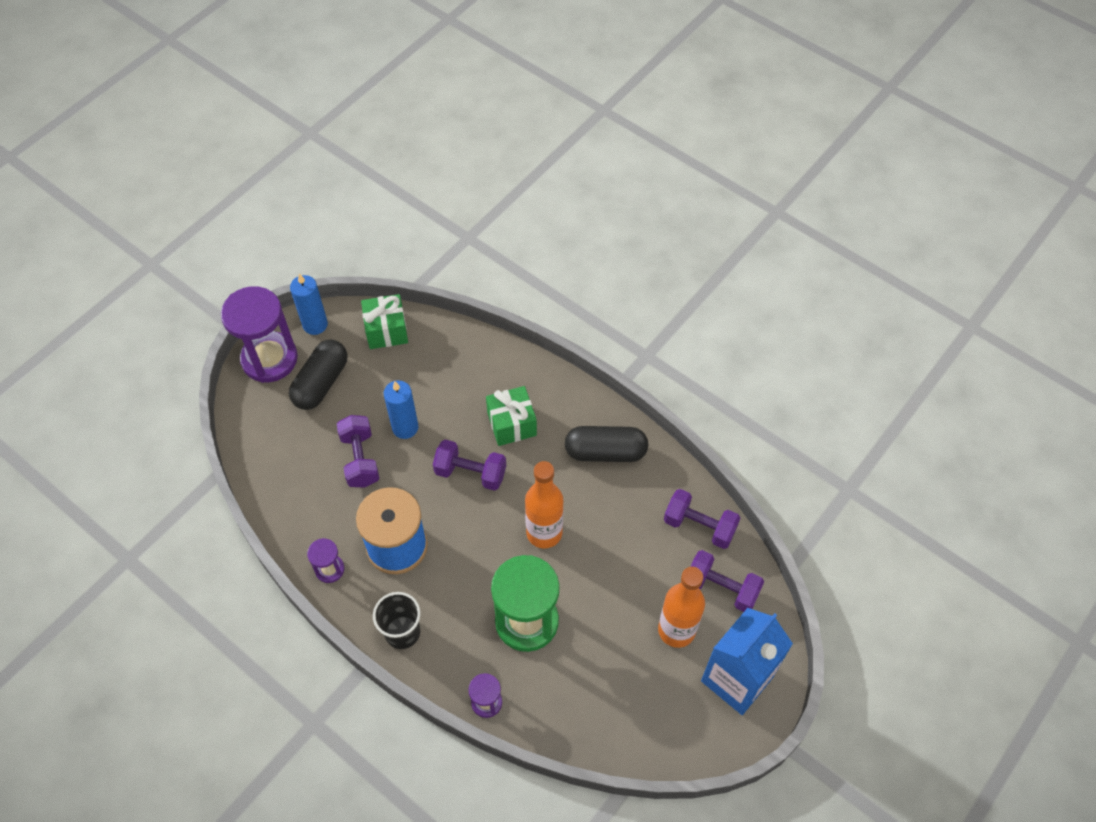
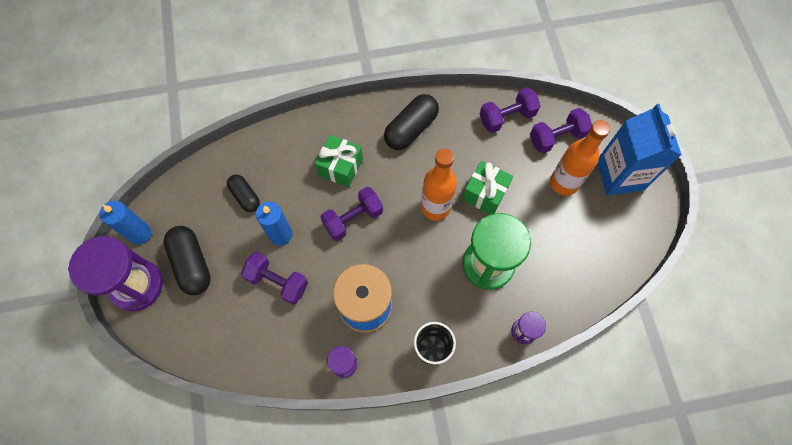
camera: 50 degrees left, 10 degrees up
green gift [361,294,408,349] -> green gift moved to [462,161,513,214]
none -> black capsule [227,174,260,212]

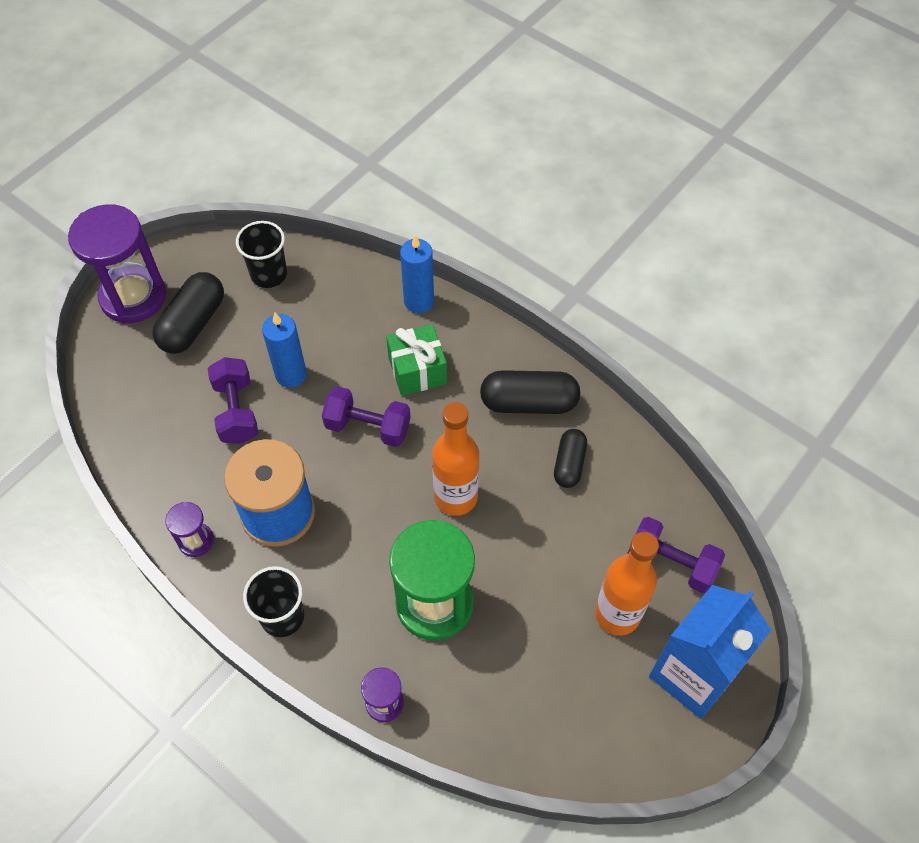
camera: 50 degrees right, 10 degrees down
blue candle [100,201,152,245] -> blue candle moved to [400,235,434,313]
black capsule [227,174,260,212] -> black capsule moved to [554,429,587,488]
green gift [462,161,513,214] -> none
purple dumbbell [480,87,540,133] -> none
none -> black cup [236,221,287,288]

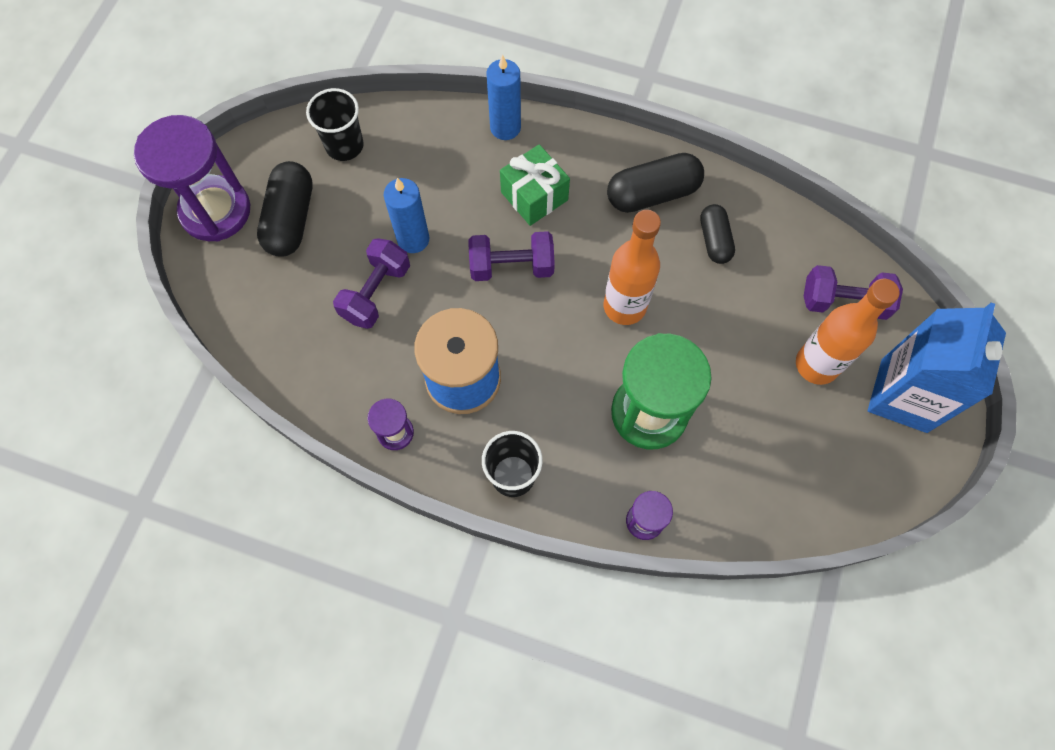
camera: 20 degrees left, 10 degrees up
purple dumbbell [208,357,258,444] -> purple dumbbell turned 60 degrees clockwise [333,238,410,329]

